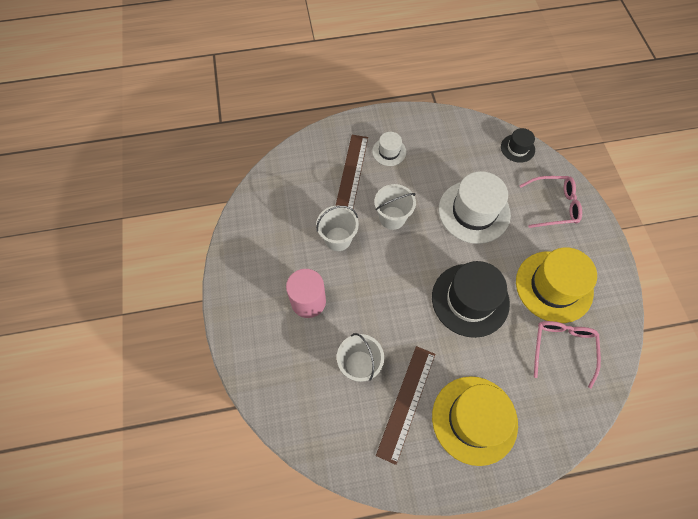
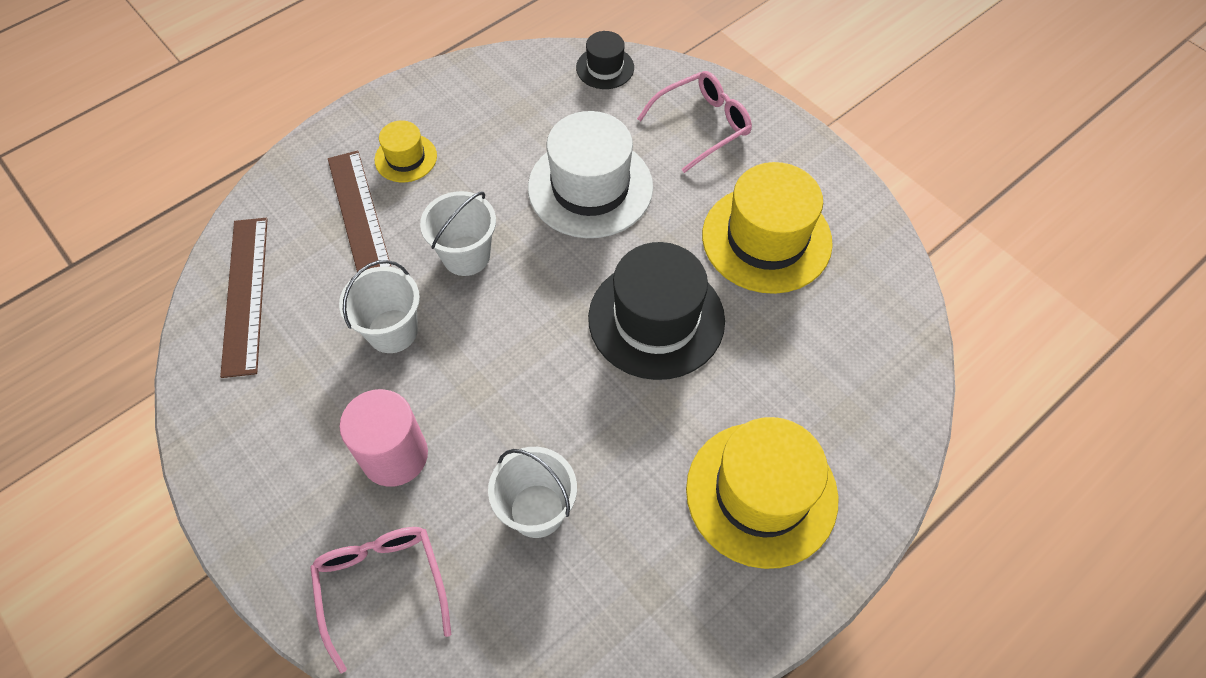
camera: 30 degrees left, 5 degrees down
white hat [372,132,406,166] -> yellow hat [374,120,437,182]
brown ruler [376,346,435,465] -> brown ruler moved to [220,218,267,378]
pink glasses [534,321,601,388] -> pink glasses moved to [310,527,451,674]

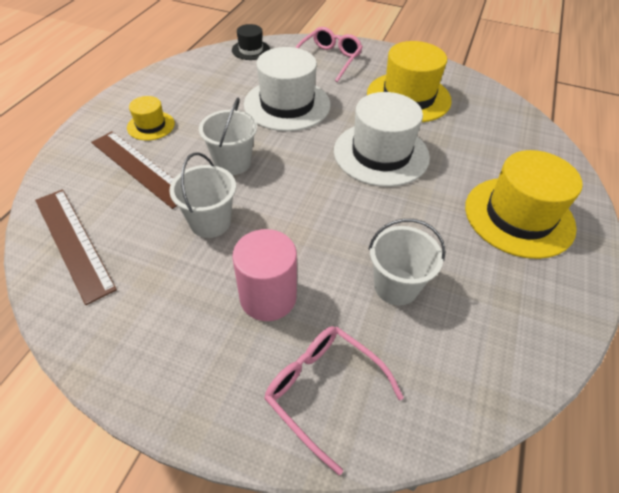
camera: 30 degrees left, 10 degrees down
black hat [588,242,725,380] -> white hat [334,92,430,187]

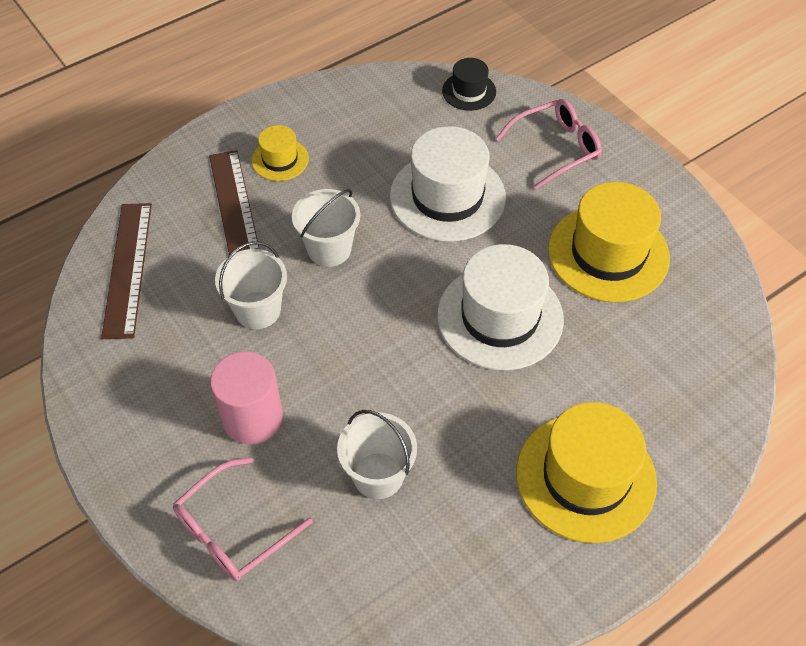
camera: 35 degrees right, 5 degrees up
pink glasses [264,326,404,475] -> pink glasses turned 120 degrees counterclockwise [173,457,313,581]

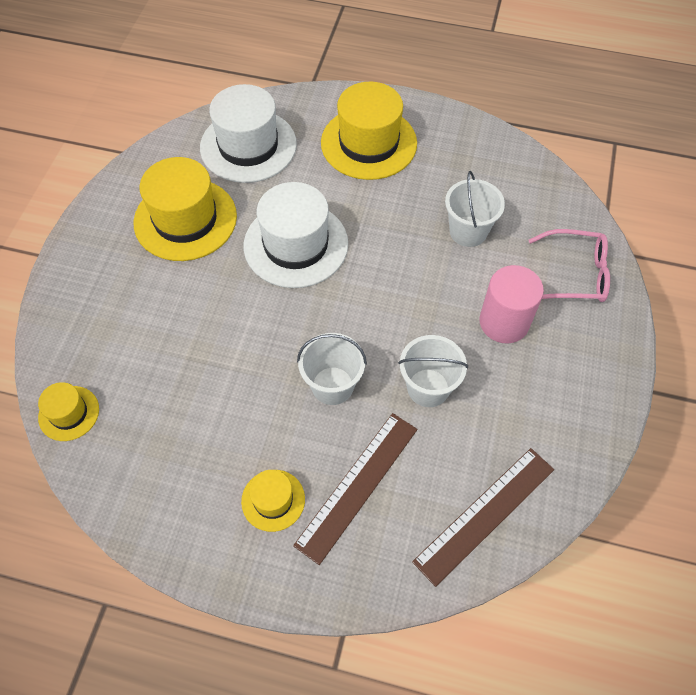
camera: 130 degrees left, 5 degrees up
white hat [390,126,506,242] -> white hat moved to [200,84,297,183]
black hat [442,58,496,111] -> yellow hat [38,382,99,441]
pink glasses [495,99,602,189] -> none

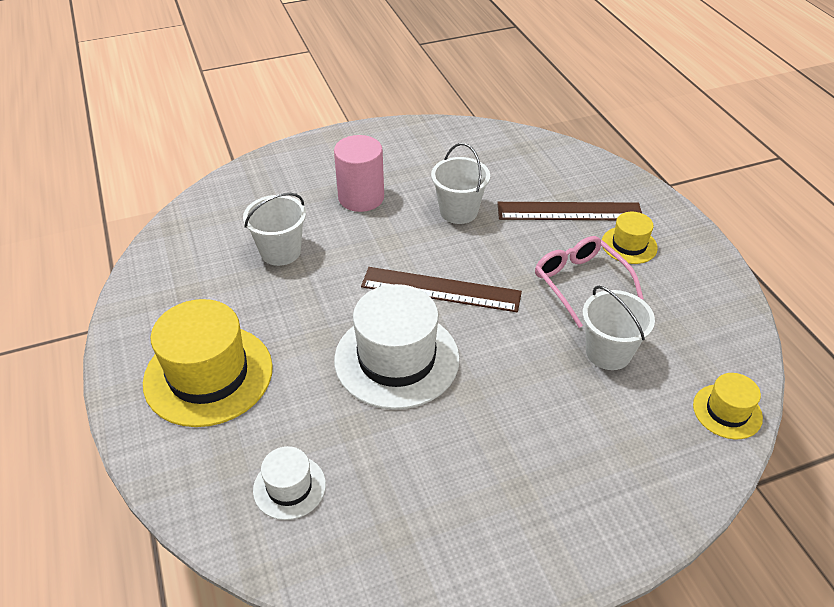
camera: 125 degrees left, 15 degrees down
yellow hat [134,157,237,261] -> none
white hat [200,84,297,183] -> white hat [253,446,326,520], size x0.51
white bucket [297,333,367,405] -> white bucket moved to [582,286,655,370]
brown ruler [412,448,554,587] -> brown ruler moved to [361,267,522,312]
pink glasses [529,229,610,302] -> pink glasses moved to [535,236,644,328]

